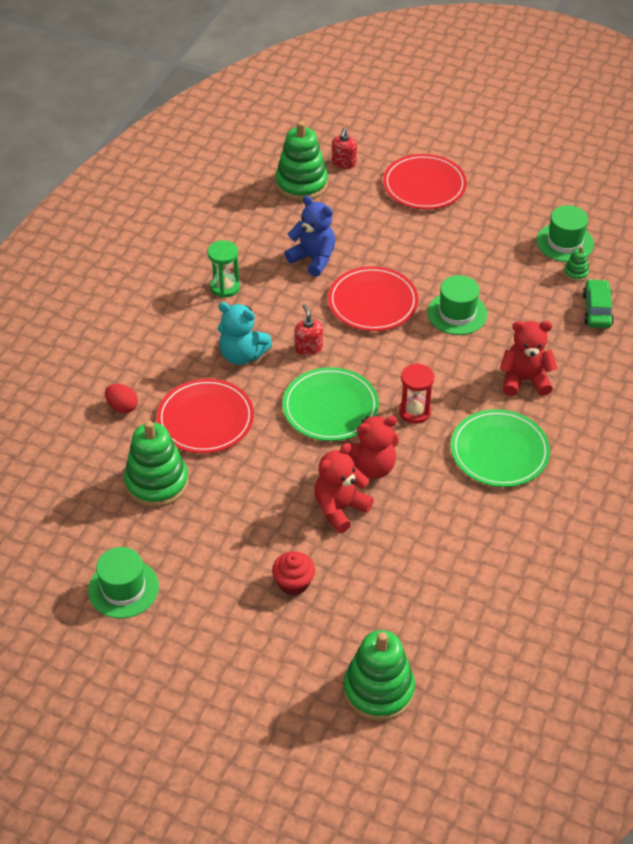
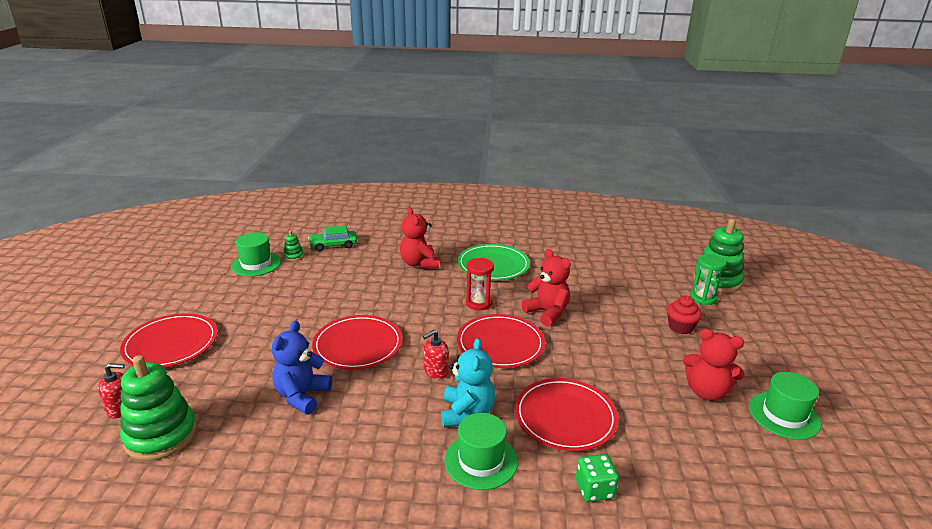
camera: 110 degrees left, 20 degrees down
red egg [105,384,138,413] -> green dice [576,454,619,502]
green stacking toy [124,421,189,507] -> none
green hourglass [207,240,240,298] -> green hourglass moved to [690,254,727,305]
green plate [282,367,379,441] -> red plate [457,314,545,368]
red teddy bear [315,443,374,533] -> red teddy bear moved to [683,329,745,401]
green hat [427,275,487,335] -> green hat moved to [444,413,518,490]

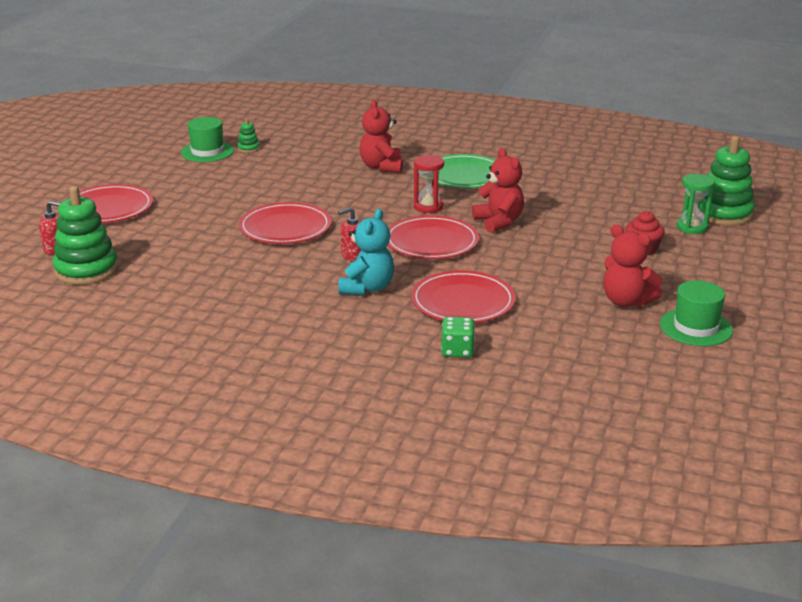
camera: 15 degrees right, 0 degrees up
blue teddy bear [272,321,332,414] -> none
green car [308,225,357,251] -> none
green hat [444,413,518,490] -> none

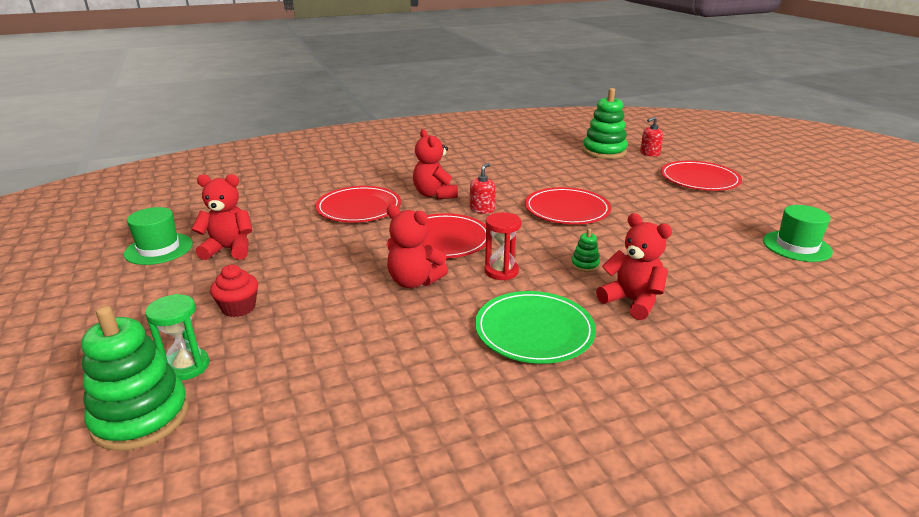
camera: 140 degrees right, 0 degrees up
green stacking toy [237,118,260,153] -> green stacking toy moved to [571,228,600,272]
turquoise teddy bear [338,209,394,295] -> red teddy bear [413,129,458,199]
green dice [441,317,475,358] -> none

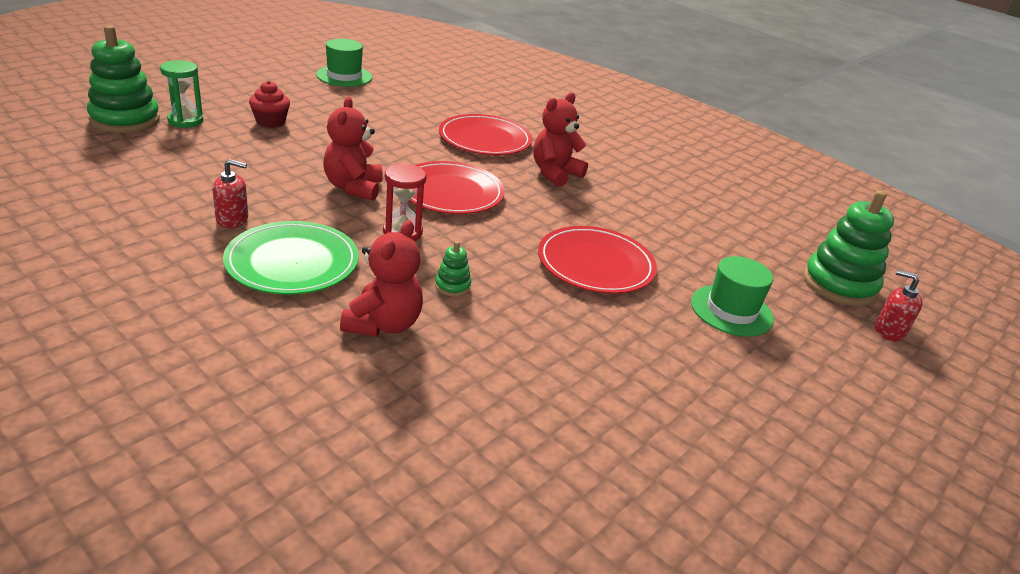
camera: 60 degrees right, 5 degrees up
red teddy bear [191,174,252,260] -> none
red soap dispenser [470,163,496,214] -> red soap dispenser moved to [213,159,248,228]
red plate [661,161,742,191] -> none
green hat [763,205,833,262] -> green hat moved to [691,256,774,337]

